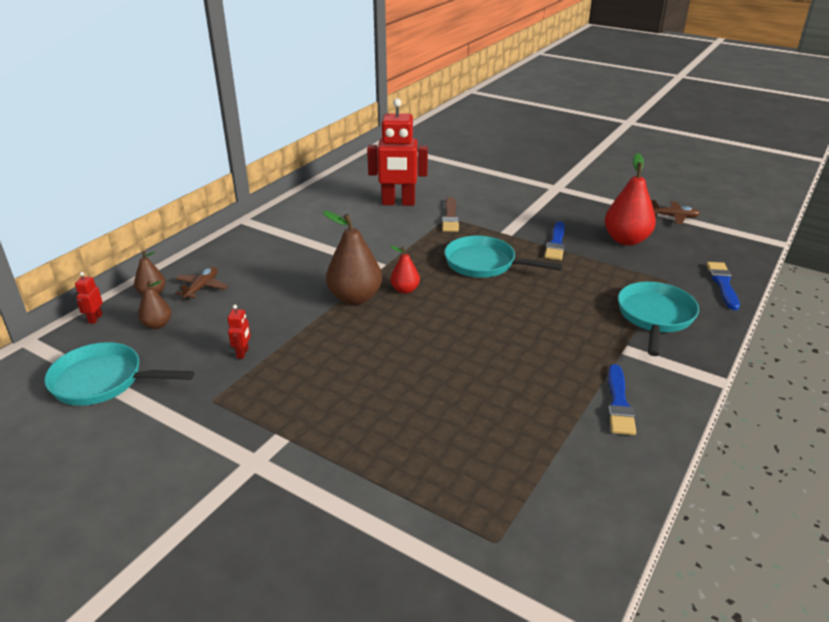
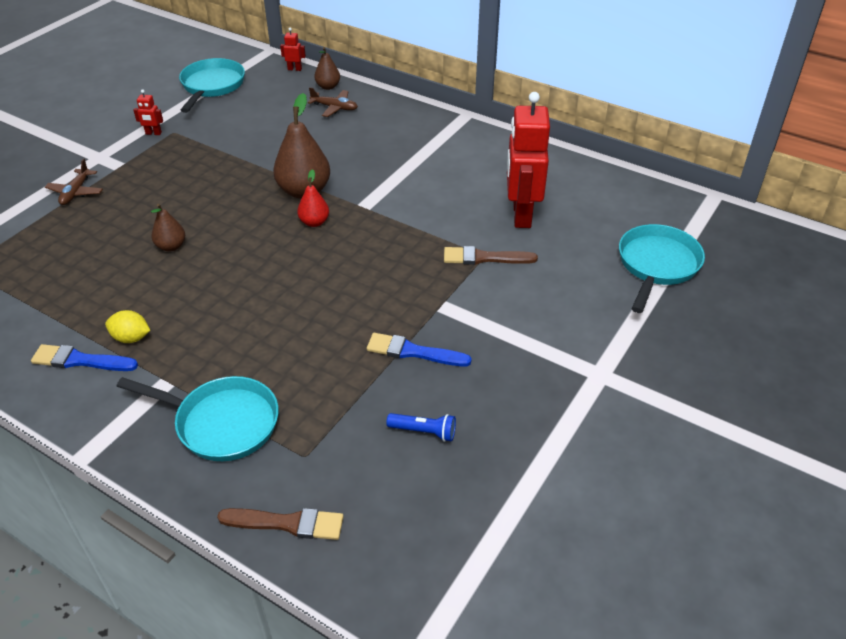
camera: 90 degrees right, 10 degrees up
brown pear [138,280,171,329] -> brown pear moved to [151,204,185,252]
red robot [228,305,251,359] -> red robot moved to [134,90,163,135]
turquoise pan [444,236,563,278] -> turquoise pan moved to [619,224,705,313]
red pear [604,153,656,245] -> blue flashlight [386,413,456,442]
brown plane [651,200,700,224] -> brown plane moved to [45,159,103,205]
blue brush [706,262,740,310] -> brown brush [217,508,344,540]
none -> yellow lemon [105,310,150,343]

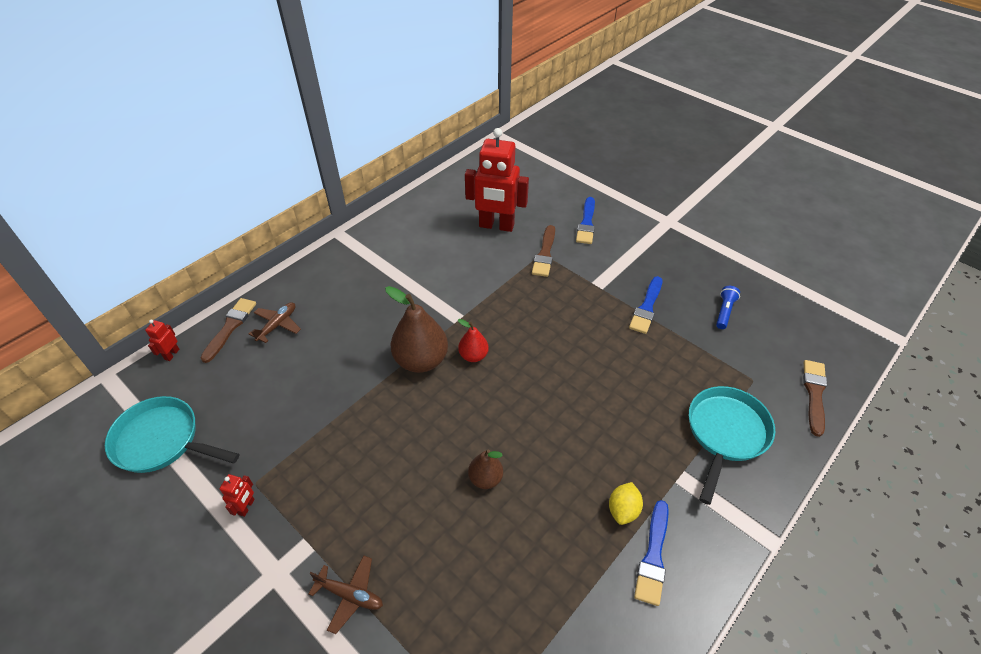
camera: 80 degrees left, 5 degrees up
brown pear [314,47,340,90] -> brown brush [200,298,256,363]
turquoise pan [619,224,705,313] -> none
none -> blue brush [576,197,595,244]

